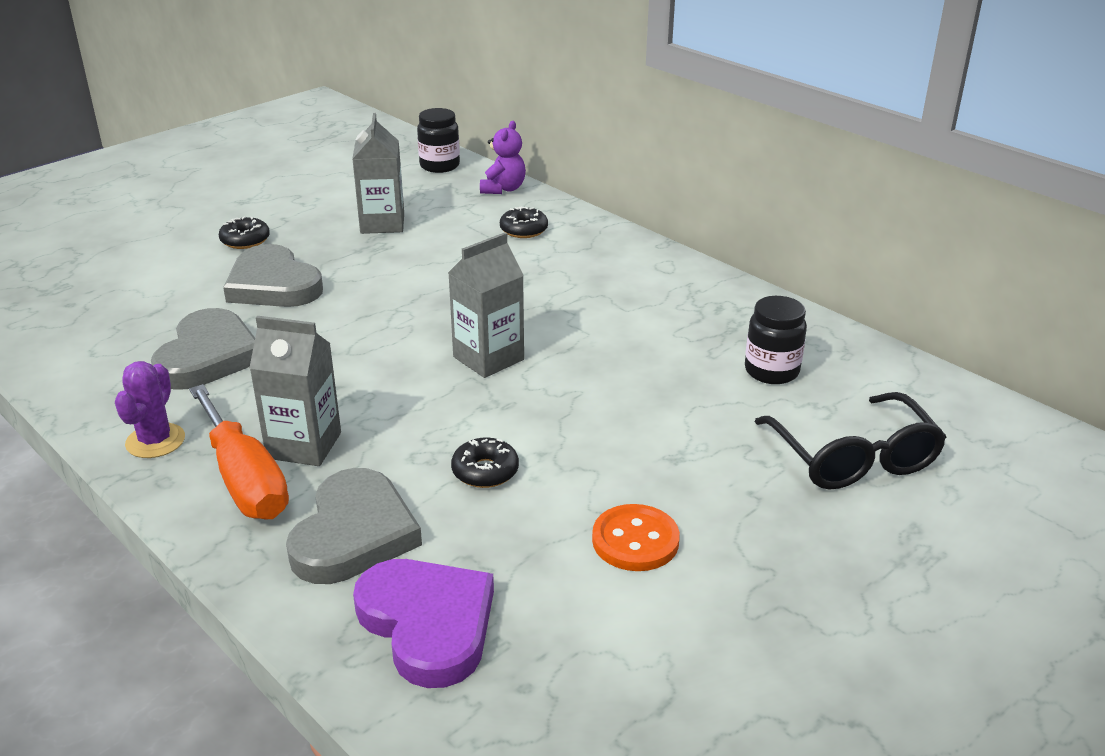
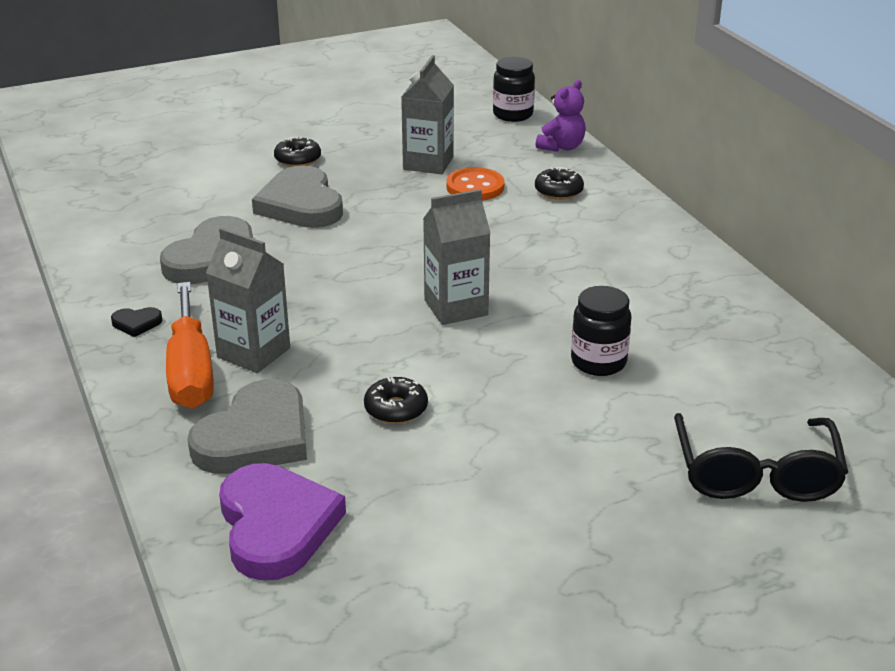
camera: 20 degrees right, 0 degrees up
purple cactus [115,361,185,458] -> black heart [111,307,163,337]
orange button [592,504,680,571] -> orange button moved to [446,167,504,201]
black jar [745,296,807,384] -> black jar moved to [571,286,632,376]

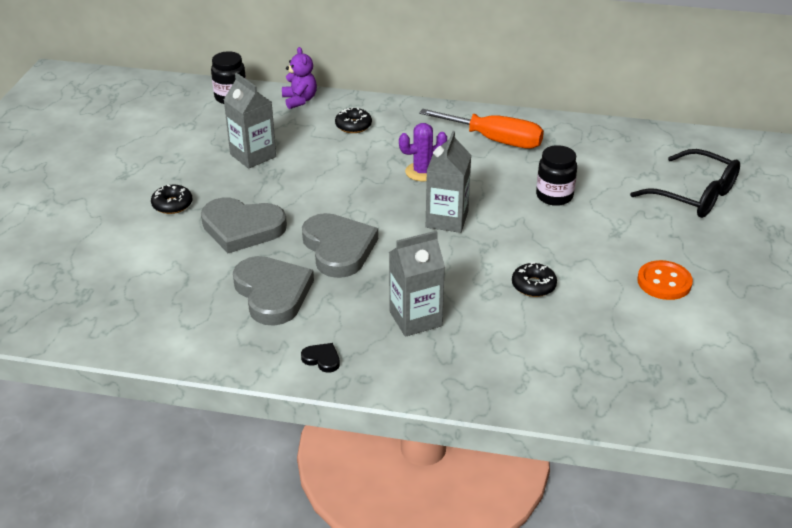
camera: 55 degrees left, 5 degrees up
black heart [111,307,163,337] -> black heart turned 90 degrees counterclockwise [301,343,340,373]
orange screwdriver [166,282,214,409] -> orange screwdriver moved to [419,109,544,149]
grey heart [188,379,307,474] -> grey heart moved to [302,213,378,278]
purple heart [219,463,346,581] -> none
orange button [446,167,504,201] -> orange button moved to [637,260,693,300]
none -> purple cactus [399,123,447,181]

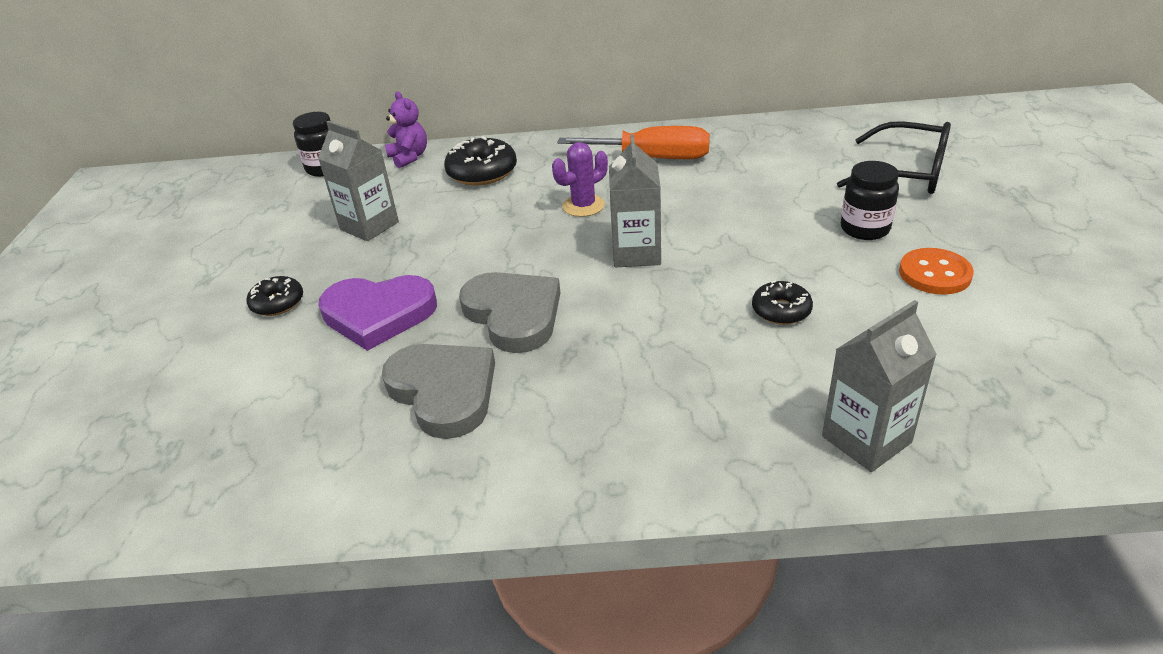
camera: 10 degrees left, 0 degrees up
grey heart [201,198,287,253] -> purple heart [318,275,437,351]
black heart [301,343,340,373] -> none
black donut [335,107,372,133] -> black donut [444,136,517,186], size x1.62
grey carton [389,231,445,337] -> grey carton moved to [822,300,937,472]
black jar [536,145,577,206] -> black jar moved to [841,161,899,240]

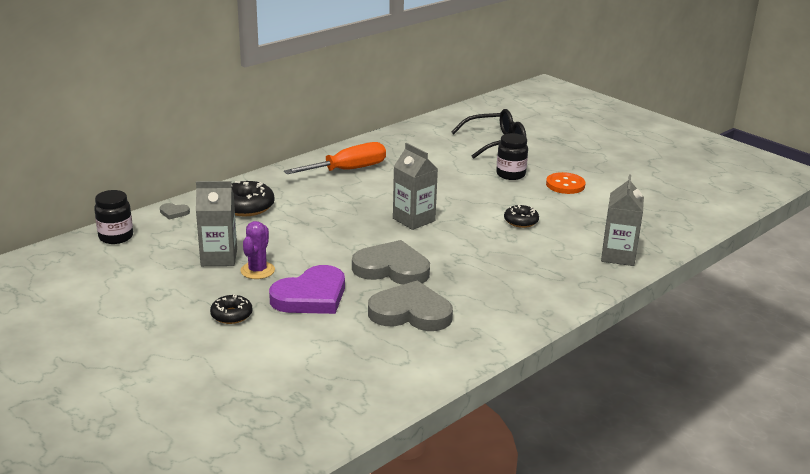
camera: 45 degrees left, 10 degrees down
purple teddy bear [385,91,427,168] -> grey heart [160,203,190,219]
purple cactus [552,142,608,217] -> purple cactus moved to [241,221,275,279]

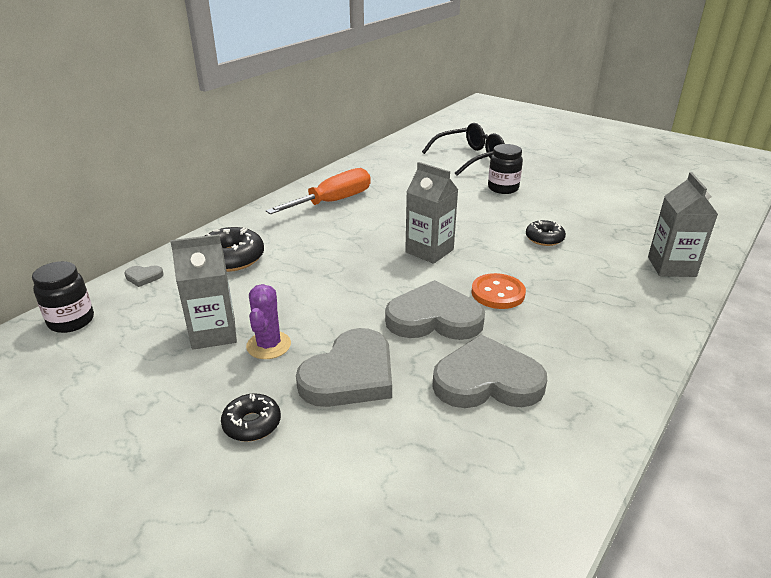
camera: 10 degrees left, 5 degrees up
purple heart [269,265,345,314] -> grey heart [296,328,392,407]
orange button [546,172,585,194] -> orange button moved to [471,273,526,309]

